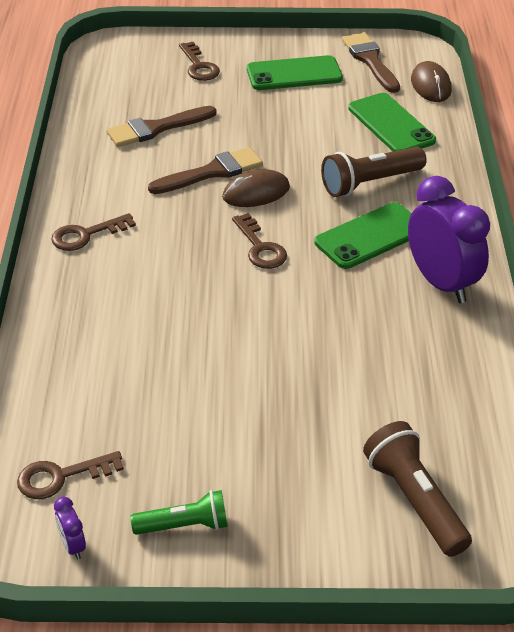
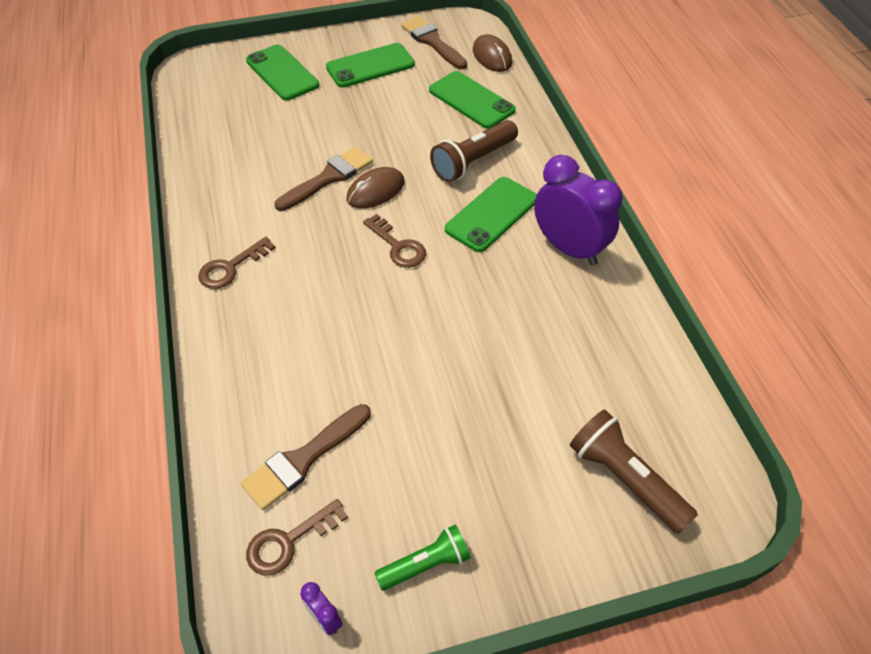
camera: 15 degrees left, 10 degrees up
brown brush [106,106,216,147] -> brown brush moved to [241,404,371,510]
brown key [179,42,220,81] -> green phone [246,45,319,101]

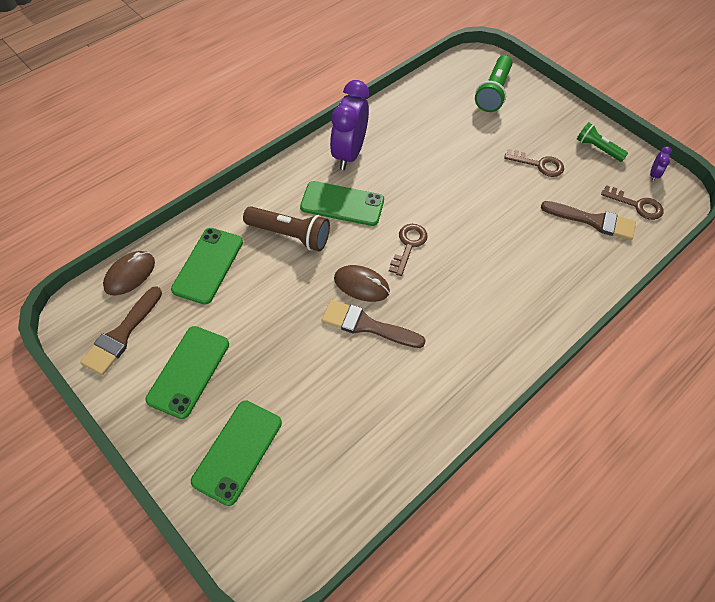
camera: 120 degrees left, 5 degrees up
brown key [198,237,276,289] -> brown key moved to [504,149,564,177]
green phone [326,43,415,88] -> green phone turned 75 degrees clockwise [145,326,229,419]
brown flashlight [570,409,698,534] -> green flashlight [475,55,512,112]

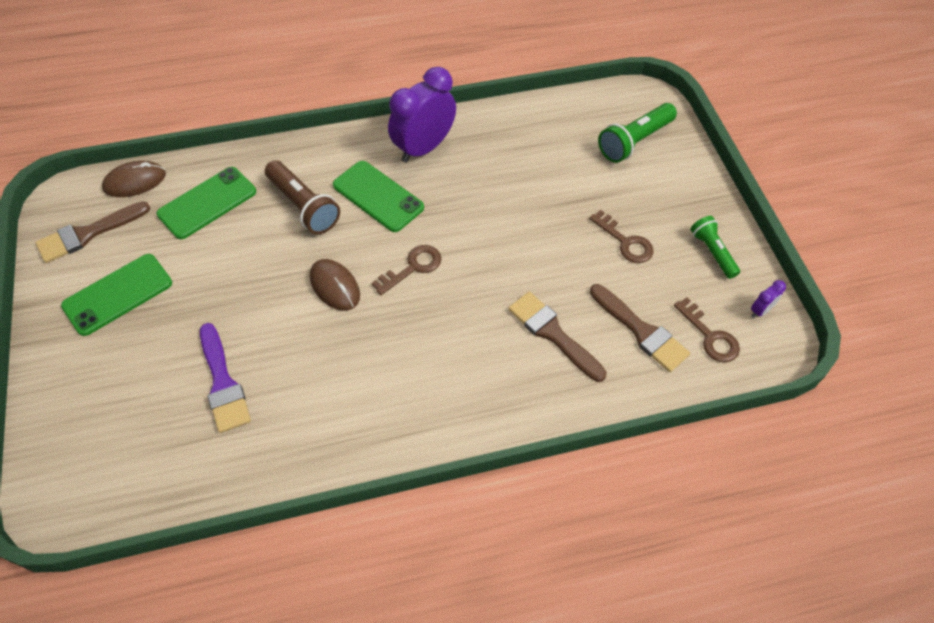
camera: 30 degrees right, 0 degrees up
green phone [191,400,282,506] -> none
brown brush [321,300,426,348] -> brown brush moved to [508,292,606,382]
none -> purple brush [200,323,251,433]

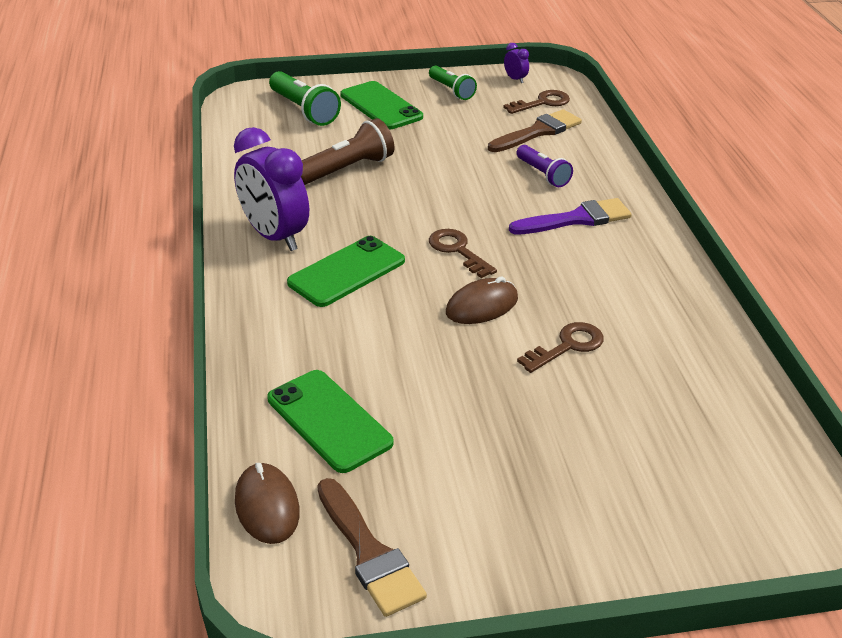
camera: 85 degrees left, 20 degrees down
green phone [61,254,172,336] -> green phone moved to [341,81,423,129]
purple brush [200,323,251,433] -> purple brush moved to [509,198,632,235]
brown flashlight [265,160,340,234] -> brown flashlight moved to [301,118,394,185]
brown brush [508,292,606,382] -> purple flashlight [517,145,573,187]
brown key [589,210,654,263] -> brown key moved to [517,322,604,373]
green flashlight [690,216,740,279] -> green flashlight turned 105 degrees counterclockwise [429,65,477,100]

